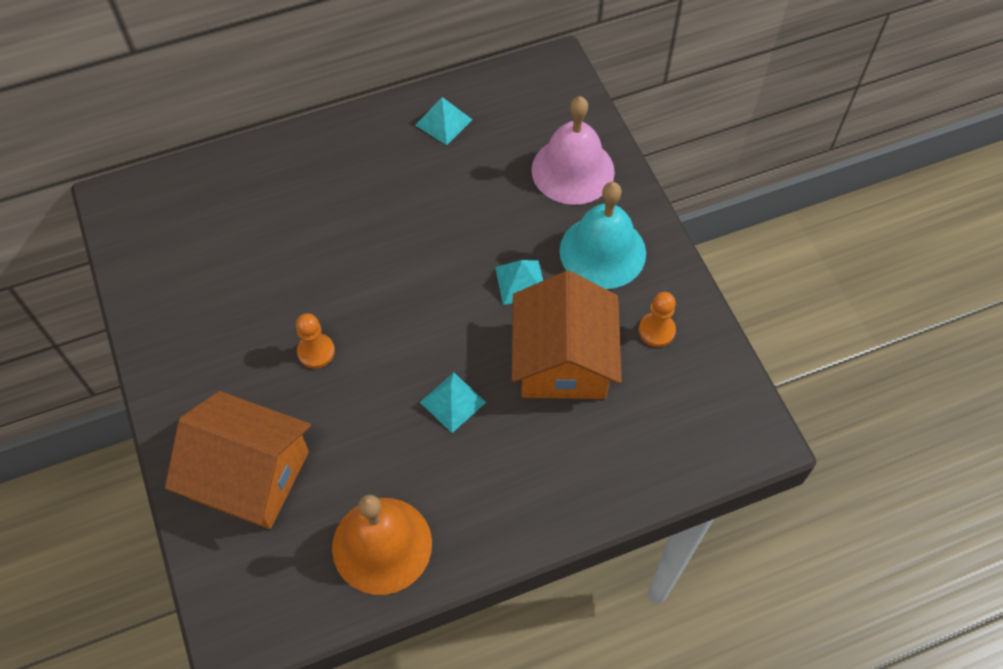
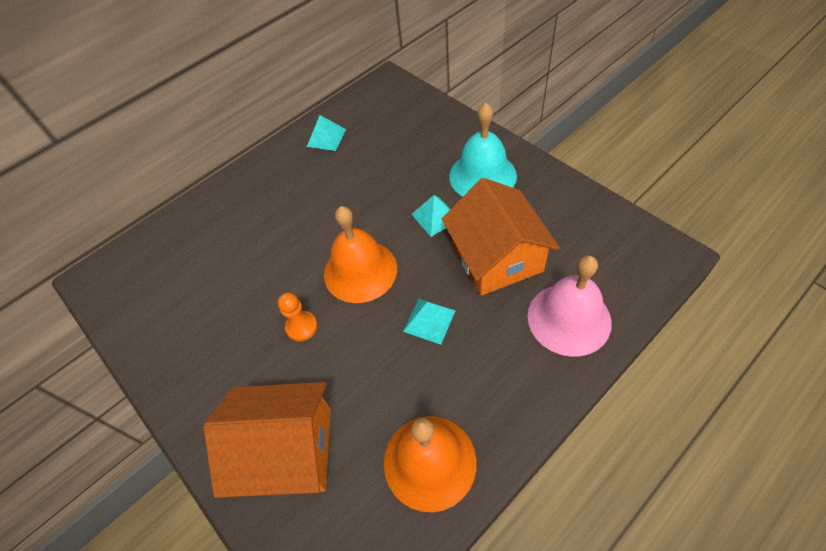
camera: 15 degrees left, 5 degrees down
pink bell [532,96,615,205] -> pink bell moved to [528,255,612,357]
orange pawn [639,292,676,347] -> none
none -> orange bell [324,206,397,303]

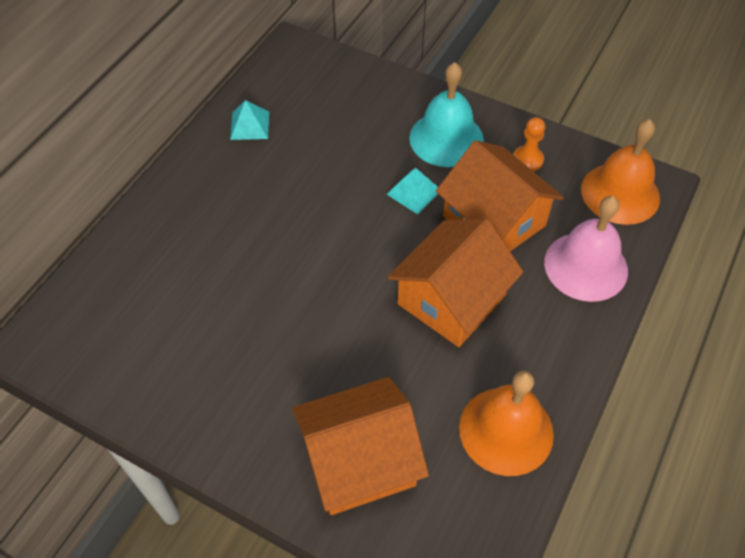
camera: 25 degrees left, 0 degrees up
orange pawn [278,293,318,341] -> orange pawn moved to [513,117,545,171]
orange bell [324,206,397,303] -> orange bell moved to [581,119,660,225]
turquoise pyramid [403,299,456,345] -> orange house [388,219,523,347]

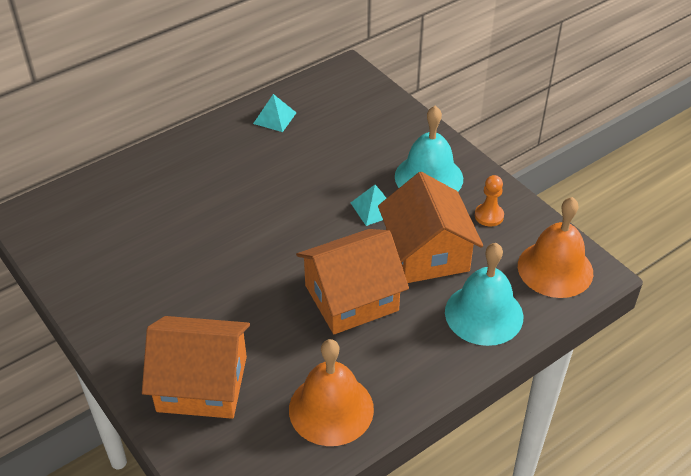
camera: 25 degrees right, 10 degrees down
pink bell [544,196,628,302] -> turquoise bell [445,243,523,346]

